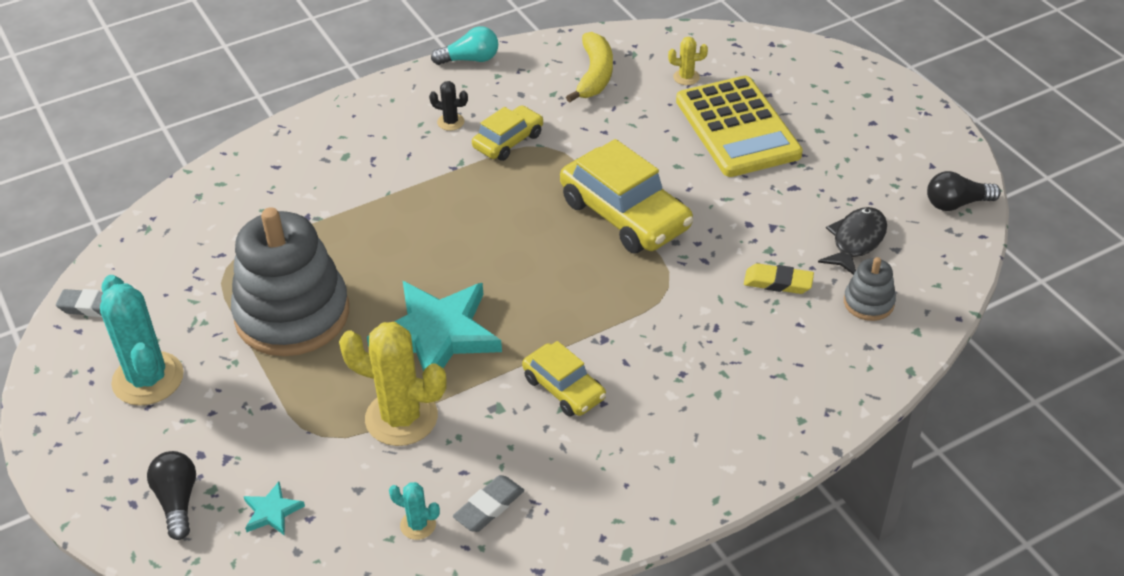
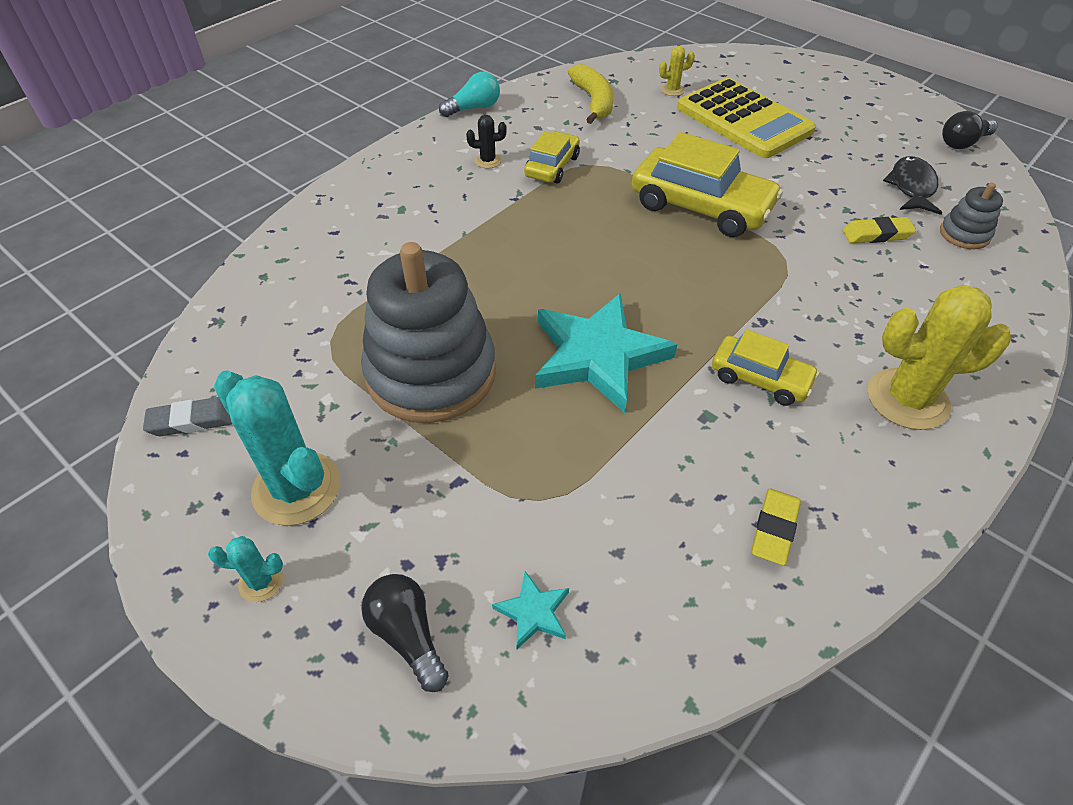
camera: 20 degrees left, 5 degrees up
yellow cactus [339,322,447,446] -> yellow cactus moved to [868,285,1011,430]
turquoise cactus [389,482,440,540] -> turquoise cactus moved to [208,536,284,602]
grey eraser [453,475,524,532] -> yellow eraser [751,488,801,566]

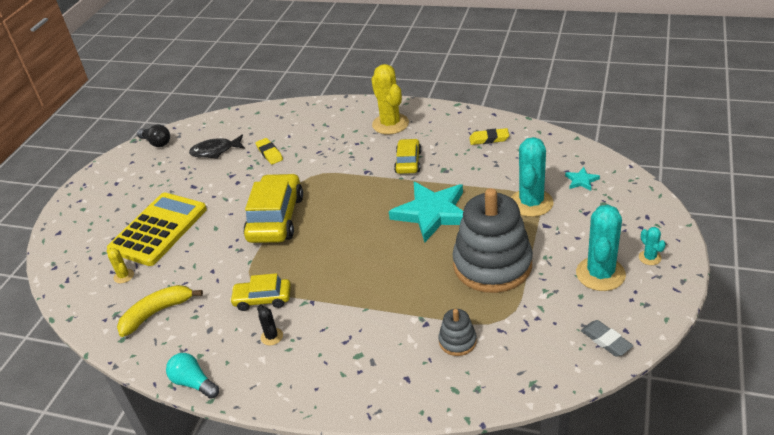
camera: 110 degrees left, 10 degrees down
black light bulb [361,574,448,692] -> none
grey stacking toy [940,183,1003,249] -> grey stacking toy moved to [438,309,477,356]
none -> turquoise cactus [511,137,553,217]

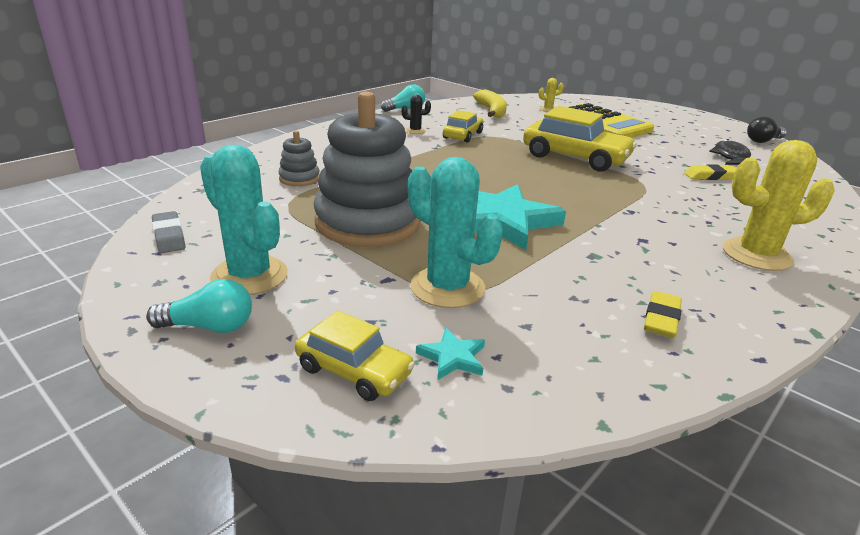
camera: 110 degrees right, 10 degrees down
yellow car [394,139,422,174] -> yellow car moved to [295,310,415,401]
grey eraser [581,320,634,357] -> grey eraser turned 75 degrees clockwise [152,211,185,253]
turquoise cactus [639,227,666,265] -> turquoise light bulb [146,279,252,333]

